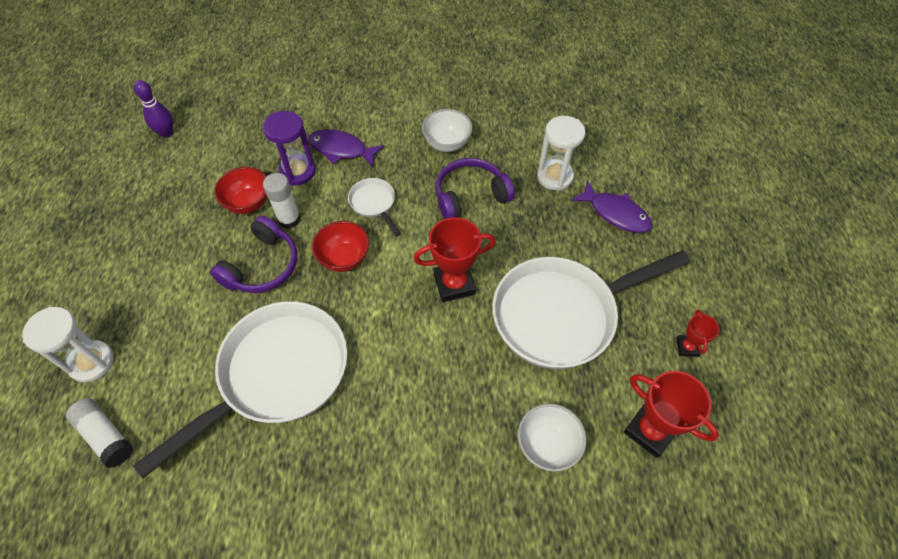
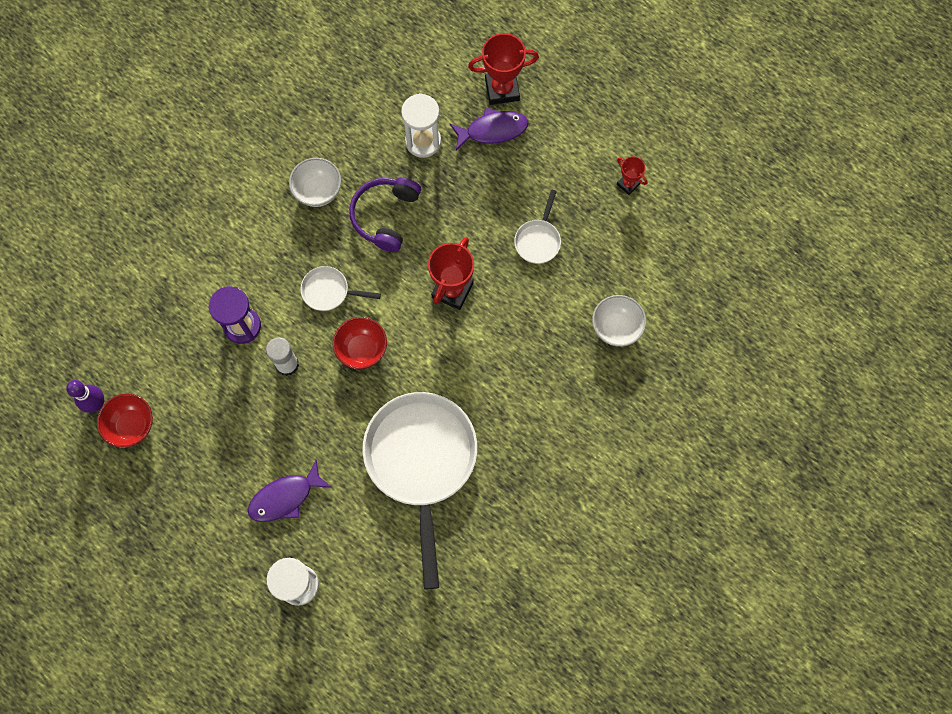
camera: 50 degrees left, 15 degrees up
white glue stick [66,398,134,468] -> none
purple headphones [210,216,298,293] -> none
red bowl [214,167,267,214] -> red bowl moved to [97,394,153,448]
purple fish [308,129,384,167] -> purple fish moved to [248,460,332,522]
white pan [493,250,690,369] -> white pan [514,190,561,264], size x0.43
red trophy [624,371,719,458] -> red trophy moved to [468,33,539,105]

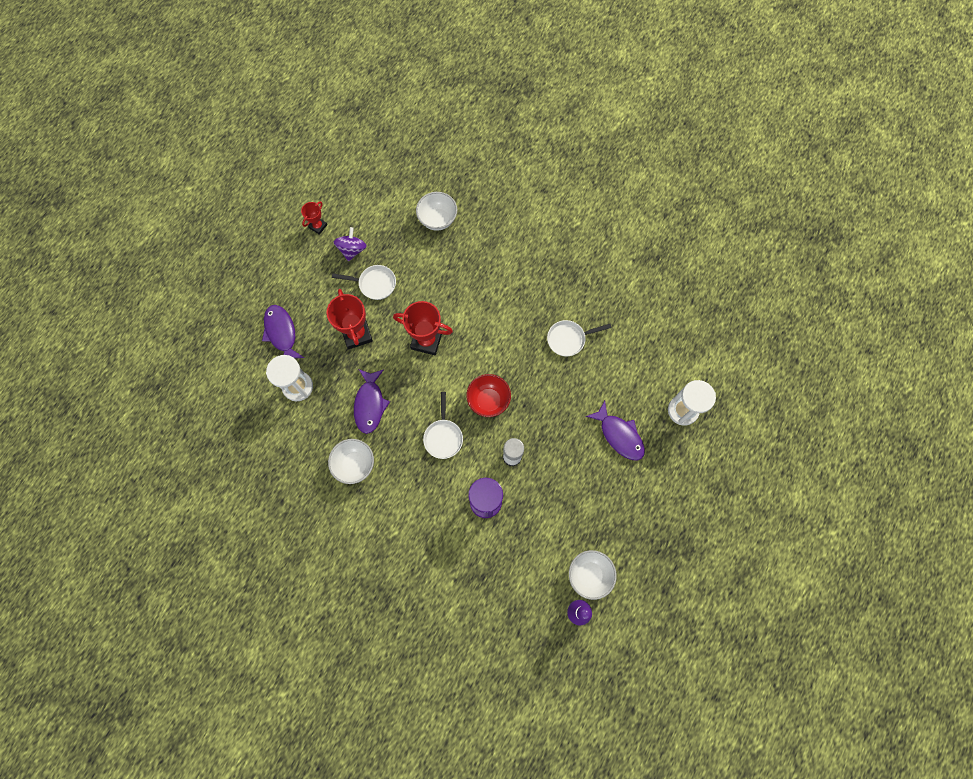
camera: 100 degrees left, 0 degrees up
red bowl [97,394,153,448] -> white bowl [569,550,617,600]
purple headphones [349,177,421,252] -> purple fish [354,369,390,434]
white pan [362,392,478,589] -> white pan [547,320,612,356], size x0.43
red trophy [468,33,539,105] -> red trophy moved to [326,289,373,349]
none -> purple spinning top [334,227,367,261]

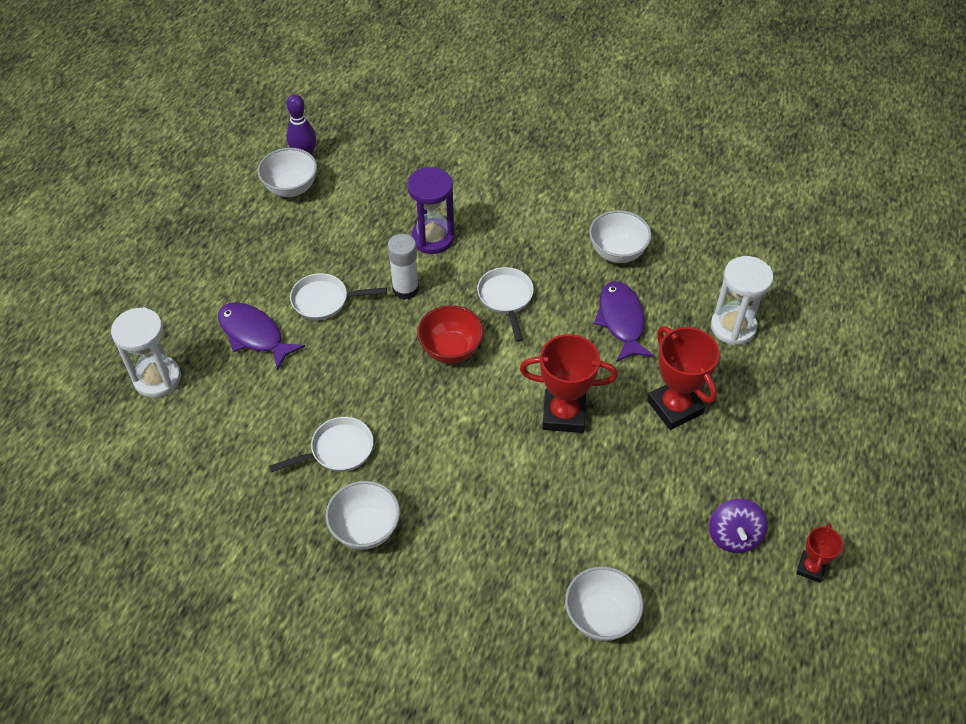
camera: 170 degrees right, 20 degrees down
purple fish [262,305,304,358] -> none
white pan [332,265,396,300] -> white pan moved to [290,273,387,320]
none -> white bowl [326,481,400,550]

